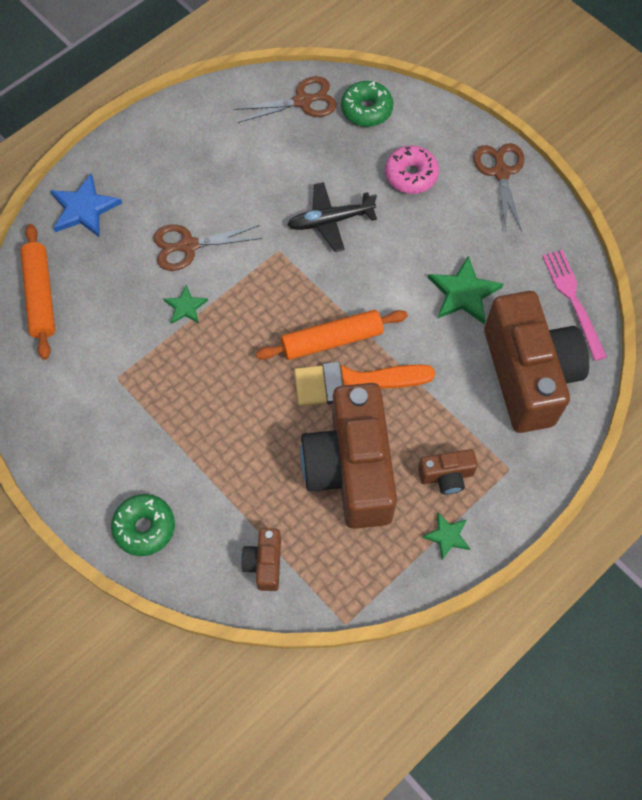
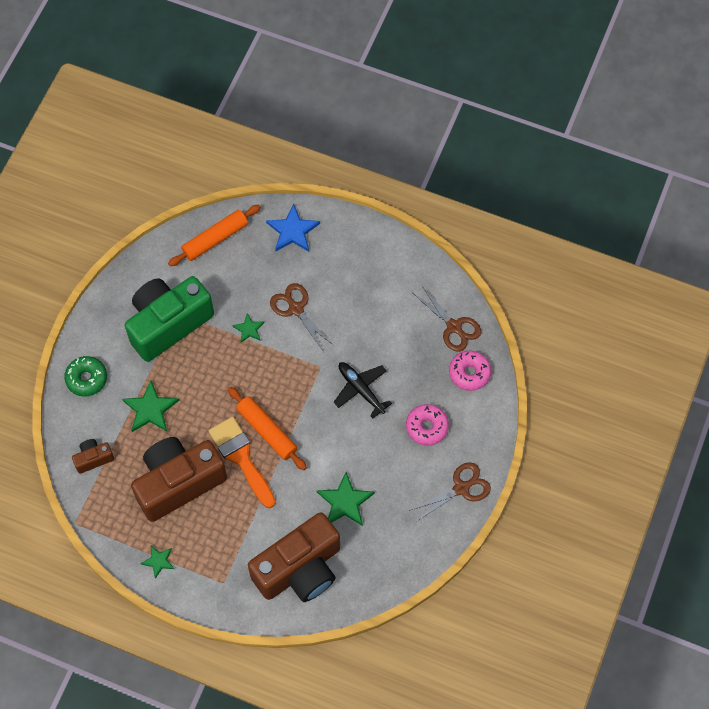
camera: 65 degrees right, 0 degrees up
green donut [341,81,393,127] -> pink donut [449,351,491,391]
brown camera [418,449,478,495] -> none
pink fork [542,250,607,361] -> none
none -> green star [122,380,179,432]
none -> green camera [125,276,214,362]

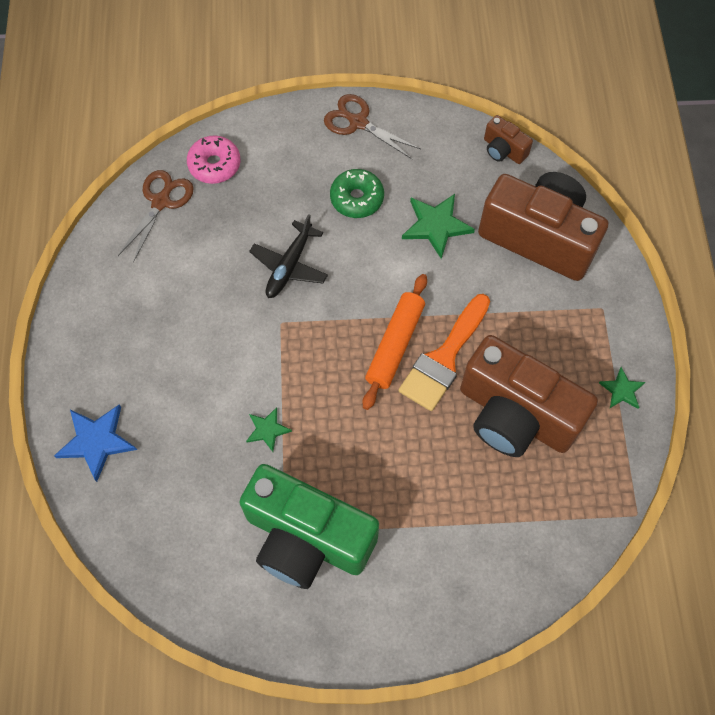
camera: 115 degrees left, 0 degrees up
green donut [64,356,107,396] -> green donut moved to [330,169,384,218]
brown camera [72,439,114,474] -> brown camera moved to [484,115,533,164]
green star [122,380,179,432] -> none
orange rolling pin [168,205,261,266] -> none
brown scissors [270,283,334,352] -> none
pink donut [406,404,449,445] -> none

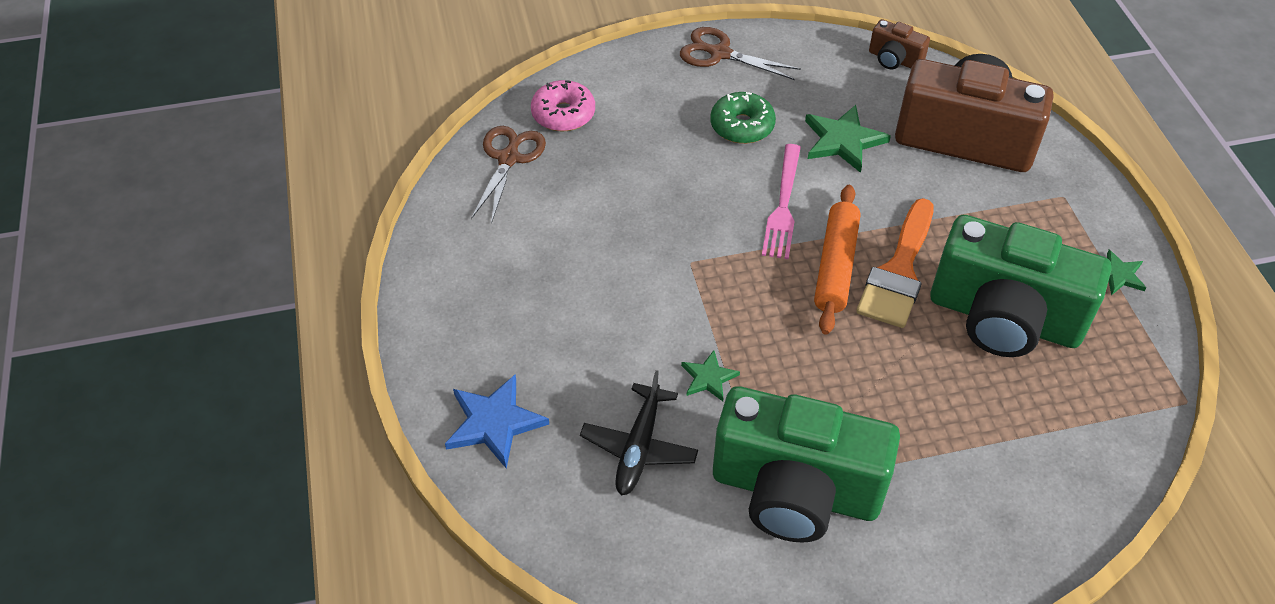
camera: 10 degrees left, 15 degrees down
black plane [249,214,328,298] -> black plane moved to [580,370,698,496]
brown camera [460,335,598,457] -> green camera [930,215,1111,357]
none -> pink fork [762,144,801,259]

